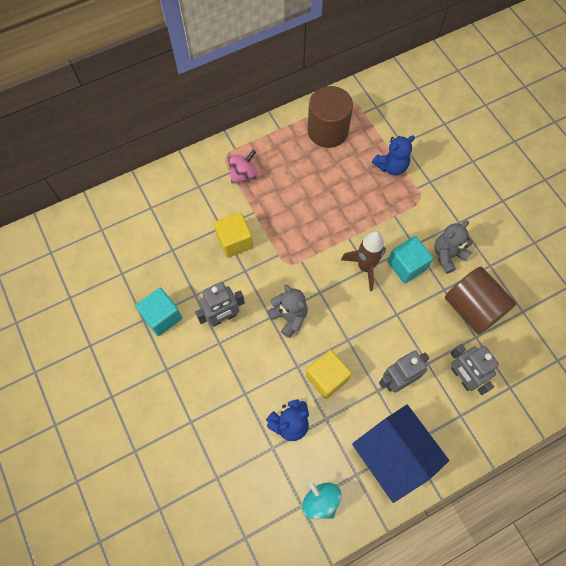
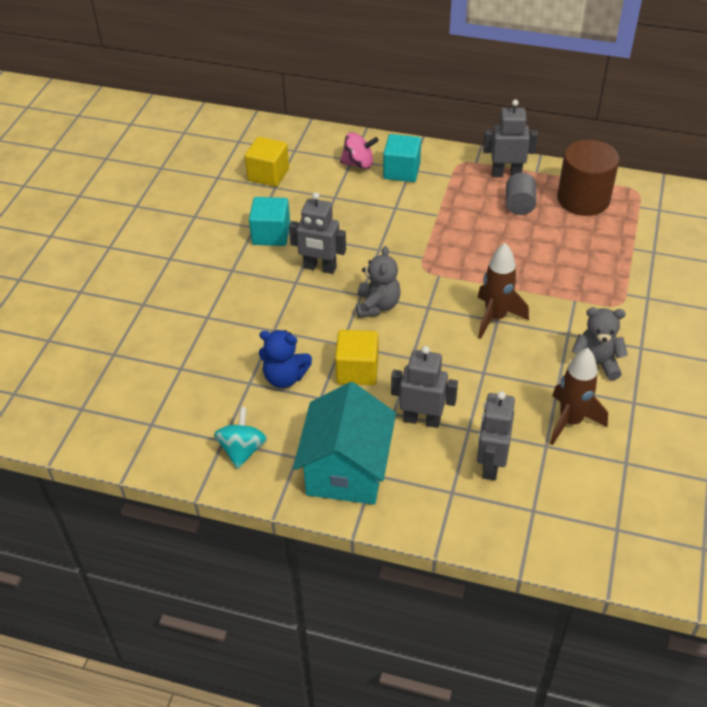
camera: 45 degrees right, 20 degrees down
yellow cube [214,212,253,258] -> yellow cube moved to [245,137,289,187]
pink spinning top [228,150,258,184] -> pink spinning top moved to [340,132,379,169]
blue house [352,405,449,503] -> turquoise house [293,382,396,505]
blue teddy bear [372,136,415,175] -> none
turquoise cube [388,236,433,283] -> turquoise cube moved to [383,134,421,182]
brown cylinder [445,267,516,335] -> brown rocket [550,348,608,445]
none -> grey robot [483,99,538,177]
none -> grey cylinder [506,173,536,215]

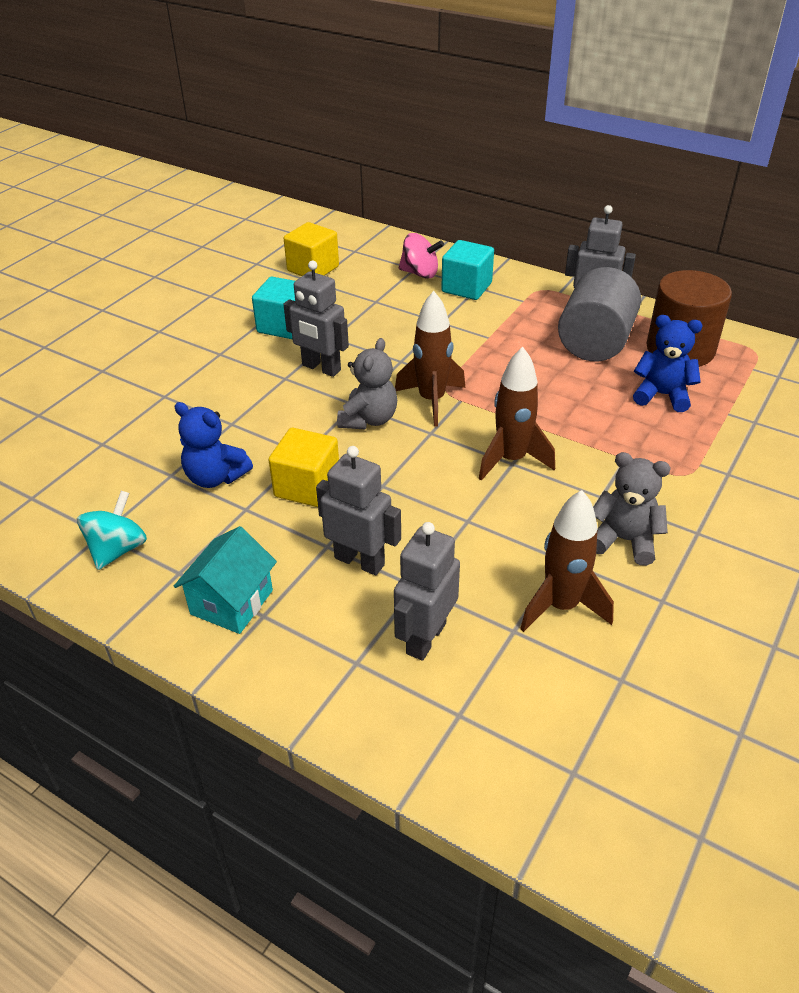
camera: 15 degrees right, 5 degrees down
turquoise house [293,382,396,505] -> turquoise house [174,526,277,634], size x0.62
grey cylinder [506,173,536,215] -> grey cylinder [558,267,641,361], size x1.78
none -> brown rocket [395,291,465,427]
none -> blue teddy bear [633,315,702,412]

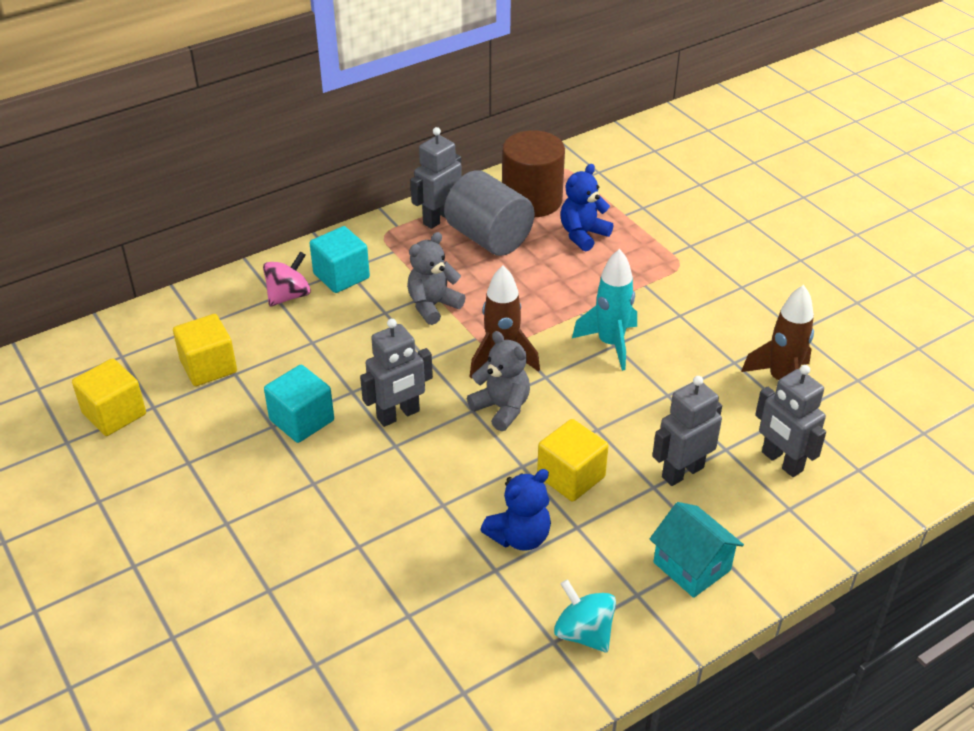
camera: 65 degrees left, 0 degrees up
brown rocket [479,347,555,481] -> turquoise rocket [572,249,637,371]
grey teddy bear [593,452,671,566] -> grey teddy bear moved to [407,232,466,325]
none -> yellow cube [72,358,146,436]

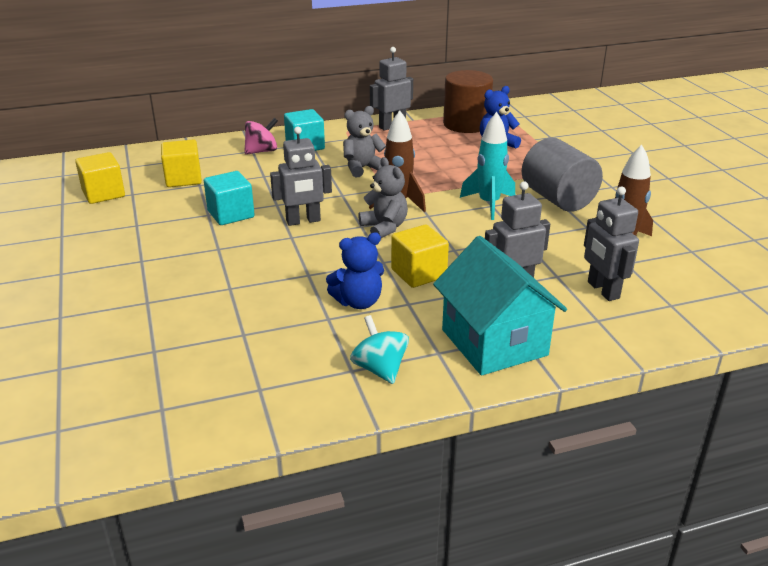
camera: 15 degrees right, 10 degrees down
grey cylinder [444,170,534,256] -> grey cylinder moved to [522,138,603,212]
turquoise house [650,502,744,598] -> turquoise house [433,236,567,376], size x1.62

